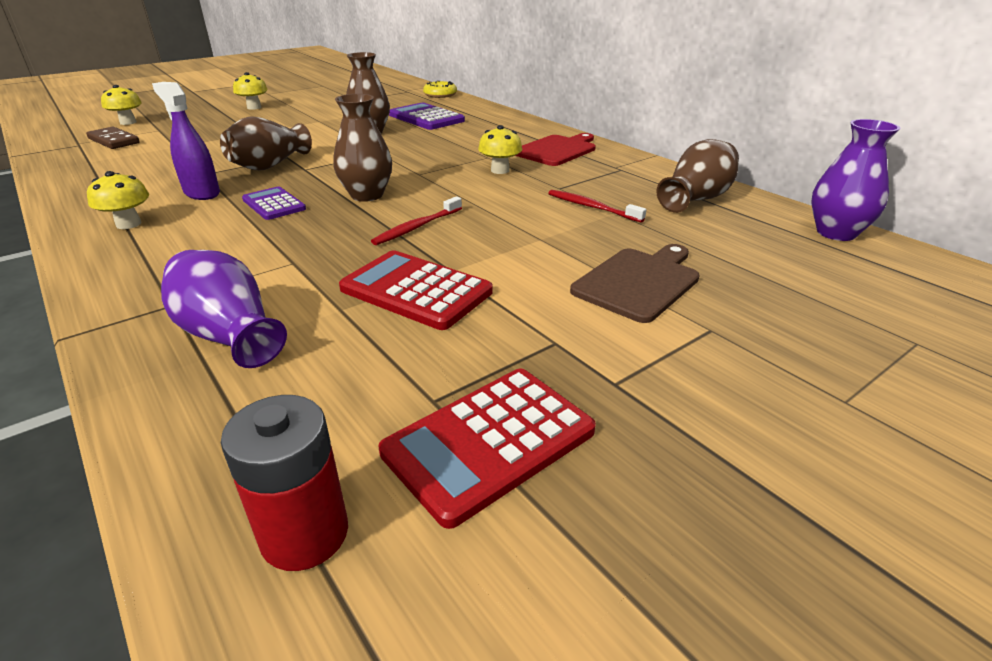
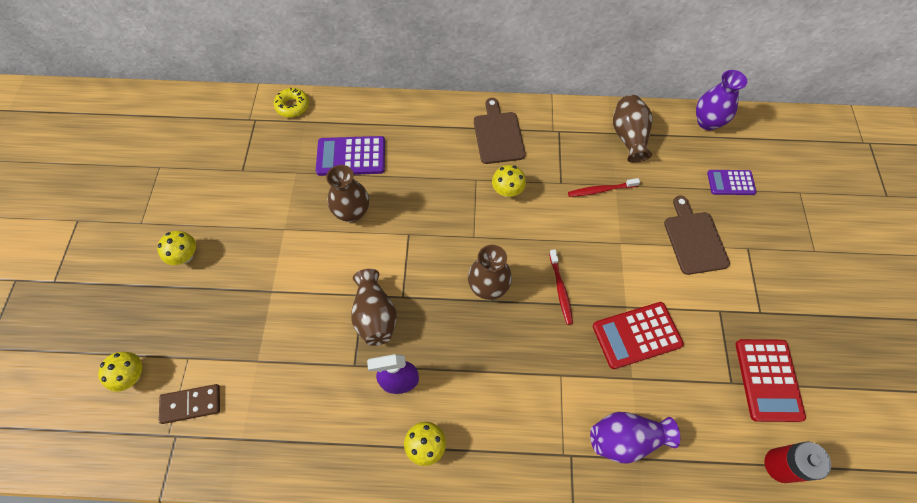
camera: 50 degrees left, 30 degrees up
purple calculator [242,186,306,220] -> purple calculator moved to [707,170,757,195]
red cutting board [516,133,596,166] -> brown cutting board [474,98,526,164]

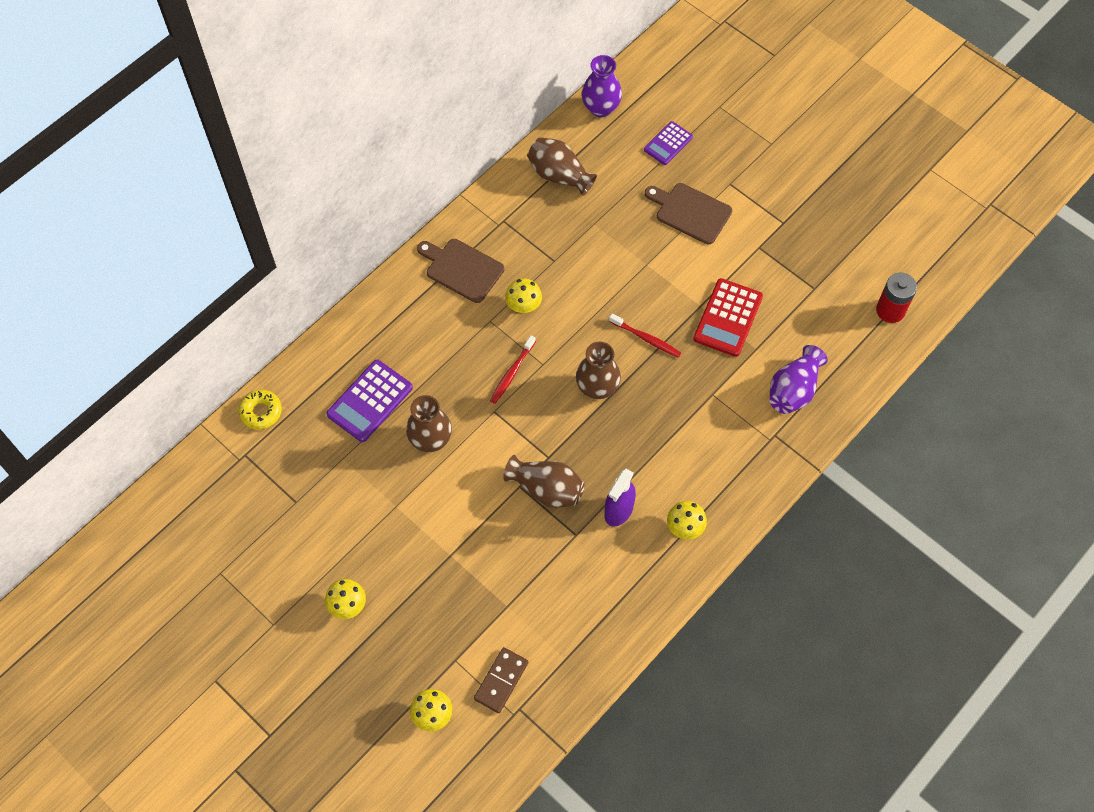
camera: 50 degrees left, 0 degrees up
red toothbrush [568,178,640,197] -> red toothbrush moved to [490,335,536,404]
red calculator [736,339,806,422] -> none

